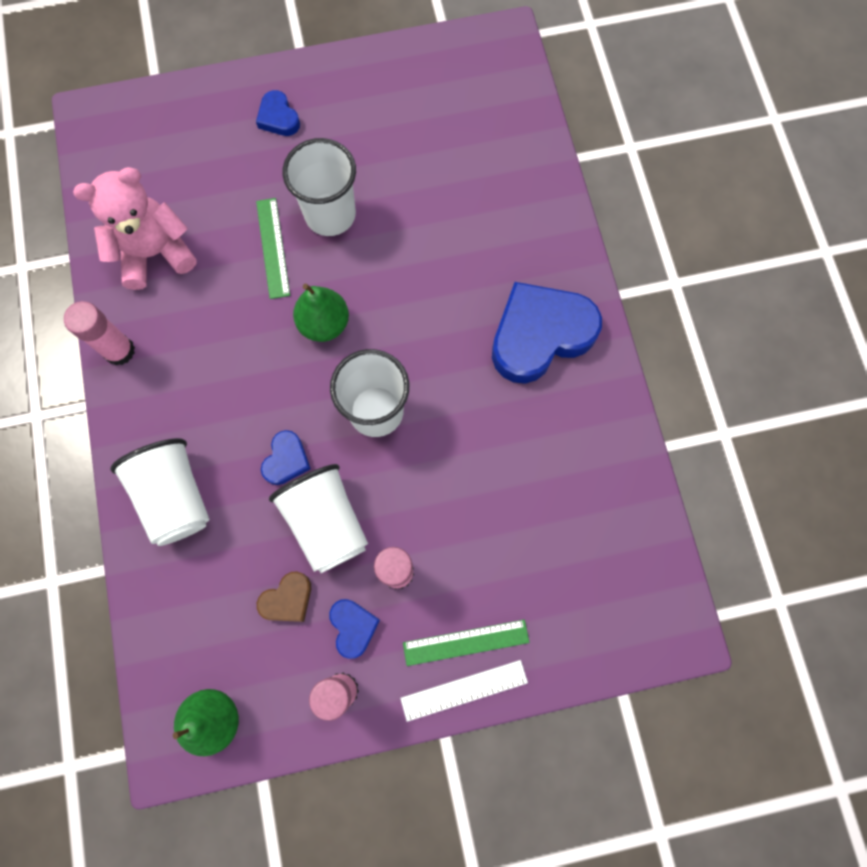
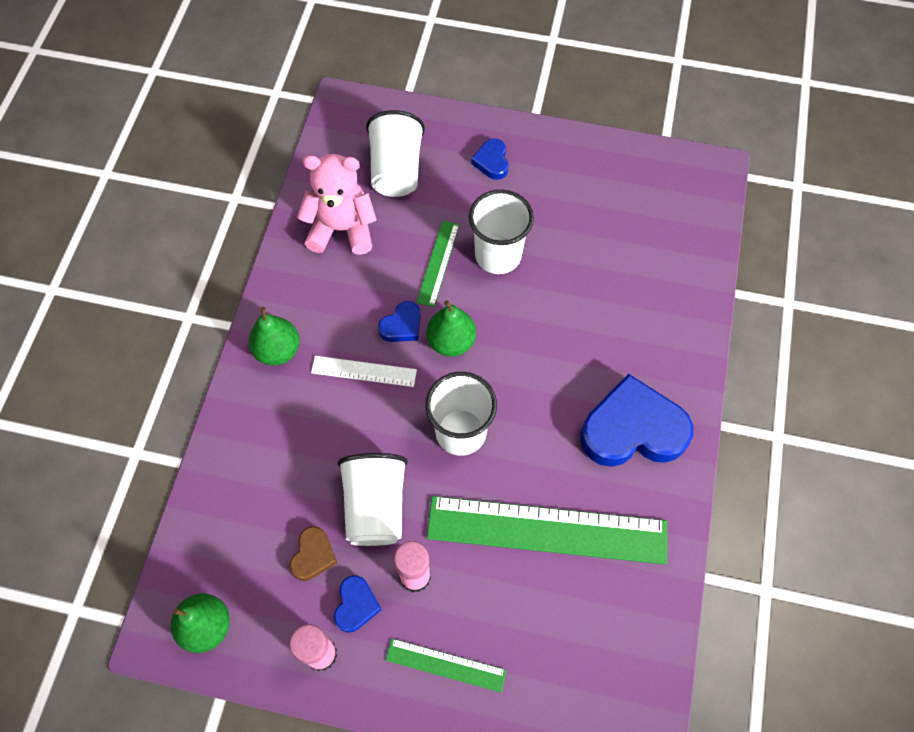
camera: 25 degrees right, 10 degrees down
pink glue stick [64,301,135,365] -> none
white cup [110,438,210,546] -> white cup moved to [366,110,425,197]
brown heart [257,572,311,622] -> brown heart turned 60 degrees counterclockwise [289,526,337,581]
blue heart [261,430,311,485] -> blue heart moved to [378,301,420,342]
white ruler [400,660,528,722] -> white ruler moved to [311,356,417,387]
none -> green pear [249,307,300,366]
none -> green ruler [427,496,667,565]

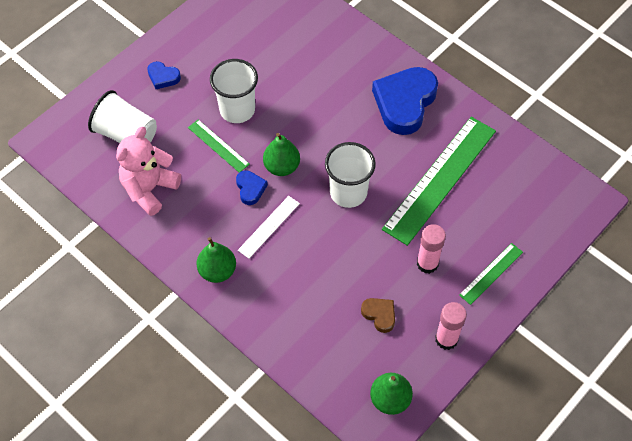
camera: 60 degrees left, 5 degrees down
blue heart [334,575,382,632] -> none
white cup [337,453,408,546] -> none

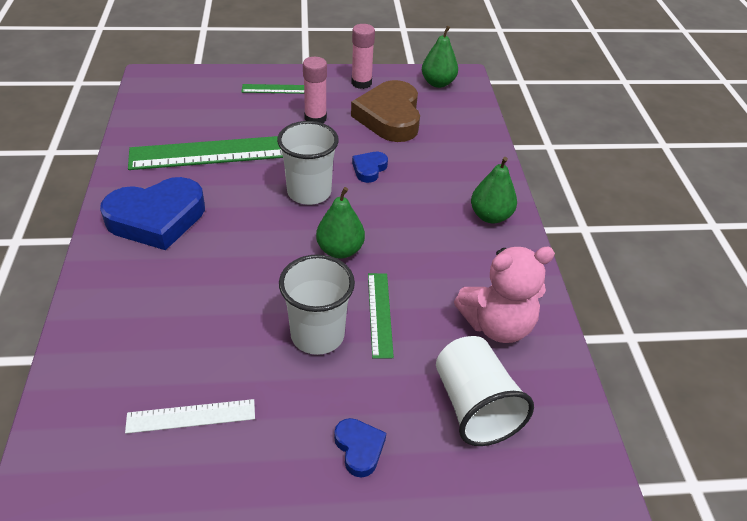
camera: 140 degrees left, 15 degrees down
blue heart [236,170,268,205] -> blue heart moved to [352,152,388,183]
white ruler [238,196,300,258] -> white ruler moved to [125,399,255,434]
brown heart [361,298,395,333] -> brown heart [351,80,420,142], size x2.16

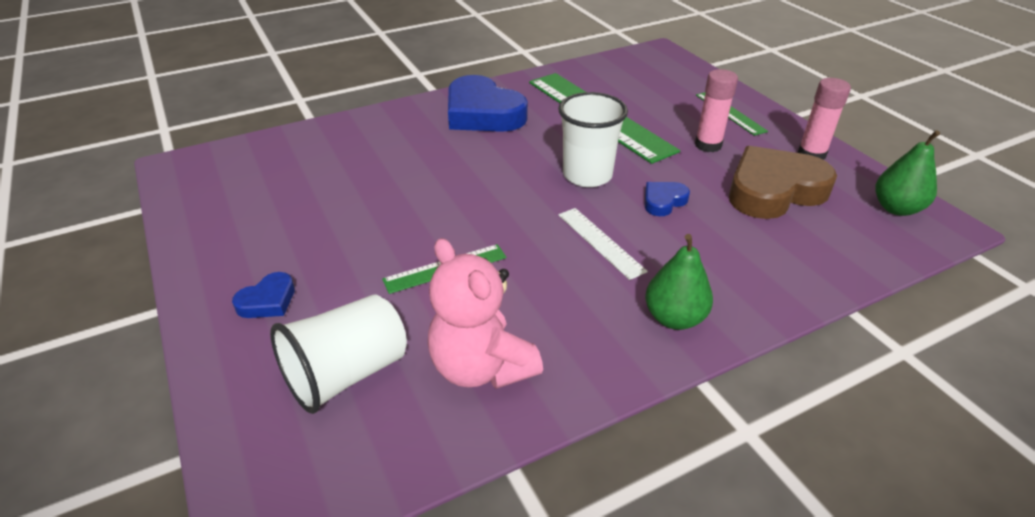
camera: 70 degrees right, 5 degrees down
white ruler [125,399,255,434] -> white ruler moved to [558,208,648,280]
white cup [279,254,355,355] -> none
green pear [316,187,365,259] -> none
blue heart [352,152,388,183] -> blue heart turned 45 degrees counterclockwise [645,182,690,216]

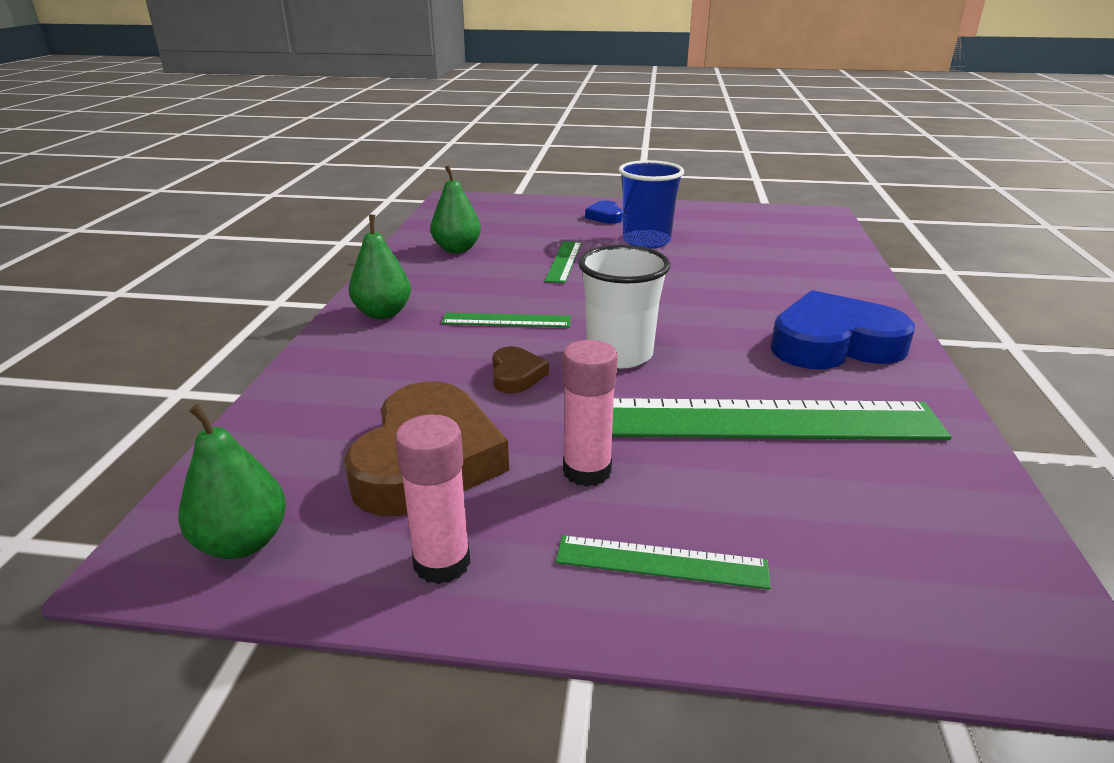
camera: 125 degrees right, 10 degrees down
white cup [270,294,407,414] -> none
pink teddy bear [428,238,543,389] -> green pear [430,165,481,253]
white ruler [558,208,648,280] -> green ruler [441,313,571,327]
blue heart [645,182,690,216] -> brown heart [493,346,549,394]
none -> blue cup [618,160,684,249]

